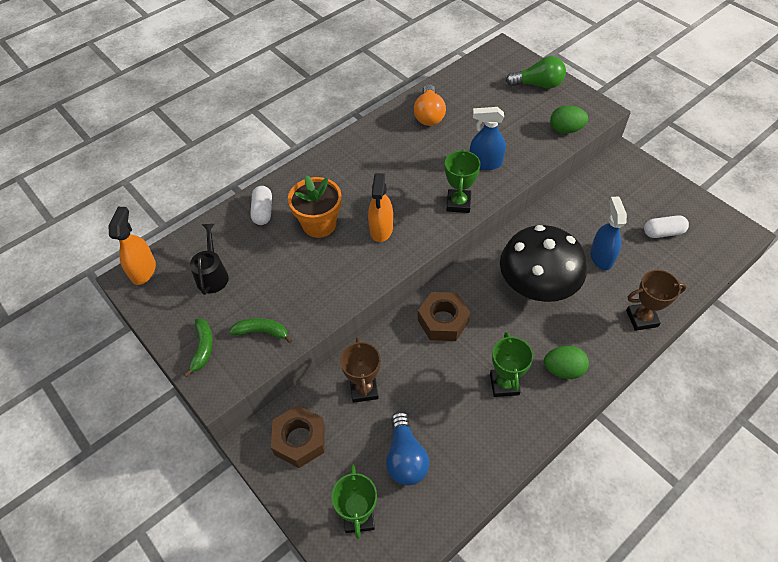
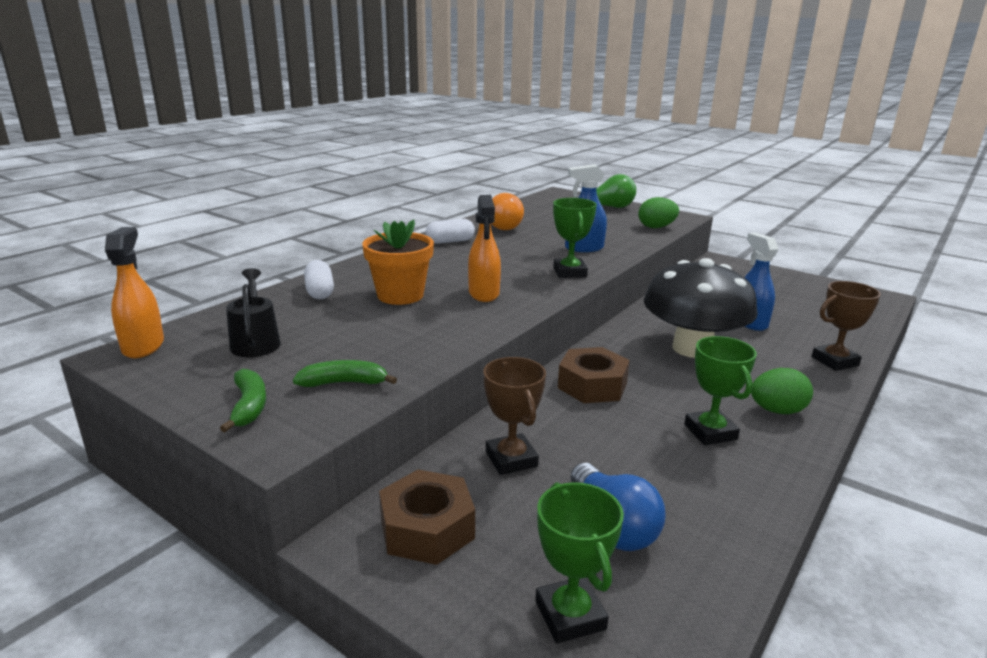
camera: 15 degrees left, 30 degrees down
white capsule [644,215,689,238] -> white capsule moved to [426,219,475,244]

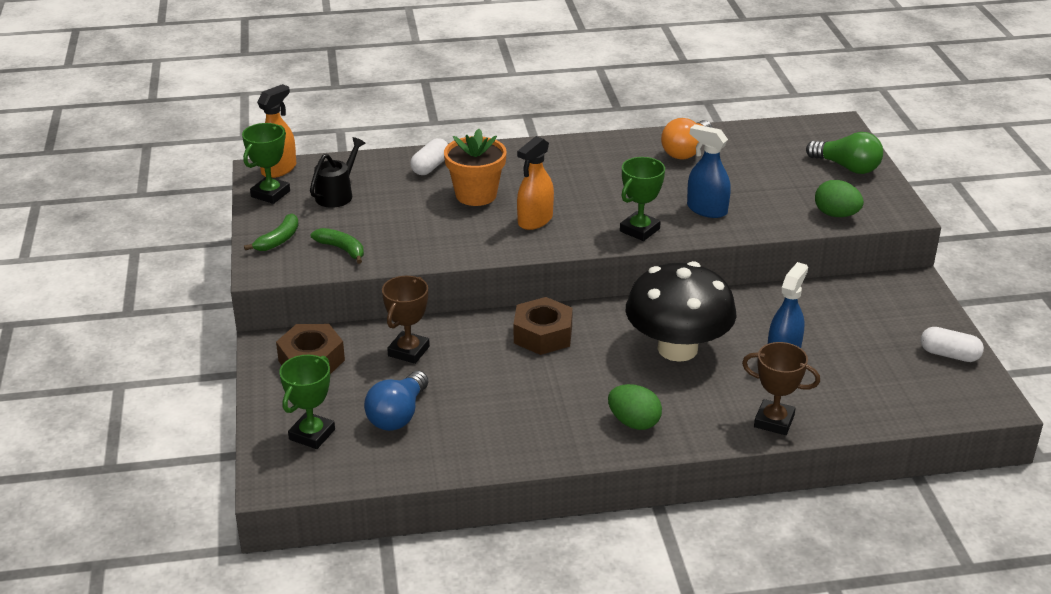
camera: 45 degrees right, 10 degrees up
white capsule [426,219,475,244] -> white capsule moved to [921,327,984,362]
green trophy [684,336,757,445] -> green trophy moved to [242,123,290,204]

